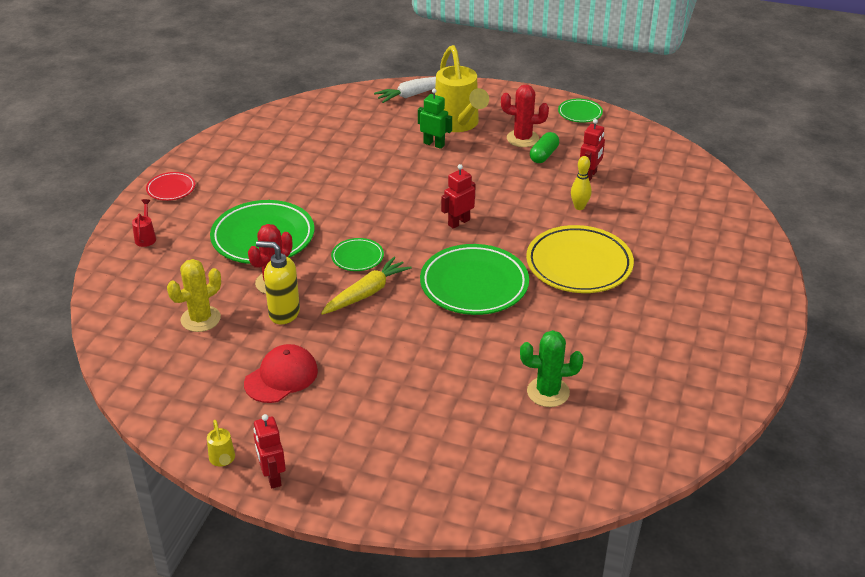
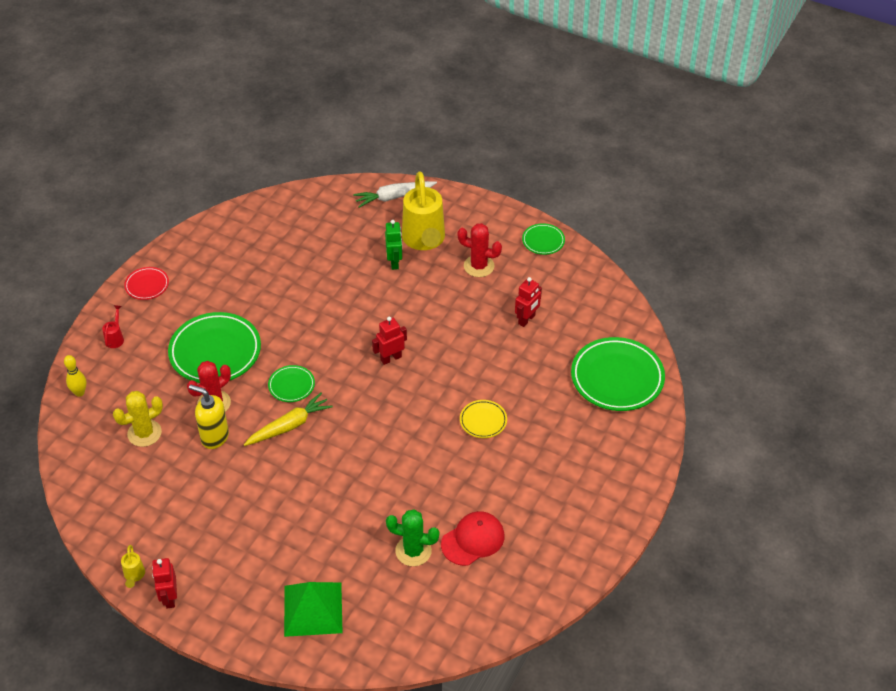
camera: 10 degrees right, 10 degrees up
red cap [244,344,318,403] -> red cap moved to [441,511,504,566]
green robot [418,89,452,149] -> green robot turned 45 degrees clockwise [385,220,402,270]
green plate [420,244,529,315] -> green plate moved to [571,337,665,411]
yellow plate [526,225,634,293] -> yellow plate [460,400,507,438], size x0.50
green capsule [530,132,559,163] -> none
yellow bowling pin [571,156,592,210] -> yellow bowling pin moved to [64,355,87,397]
none -> green pyramid [284,582,343,637]

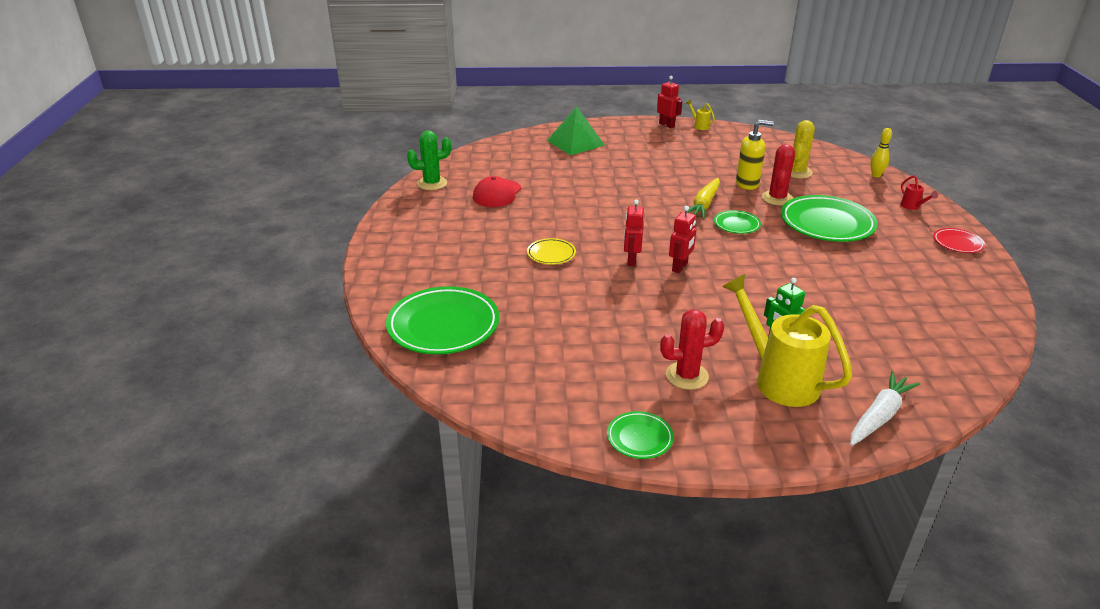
camera: 150 degrees right, 15 degrees down
green cactus [386,509,439,566] -> green cactus moved to [407,131,451,190]
red robot [515,277,542,327] -> red robot moved to [624,199,644,266]

